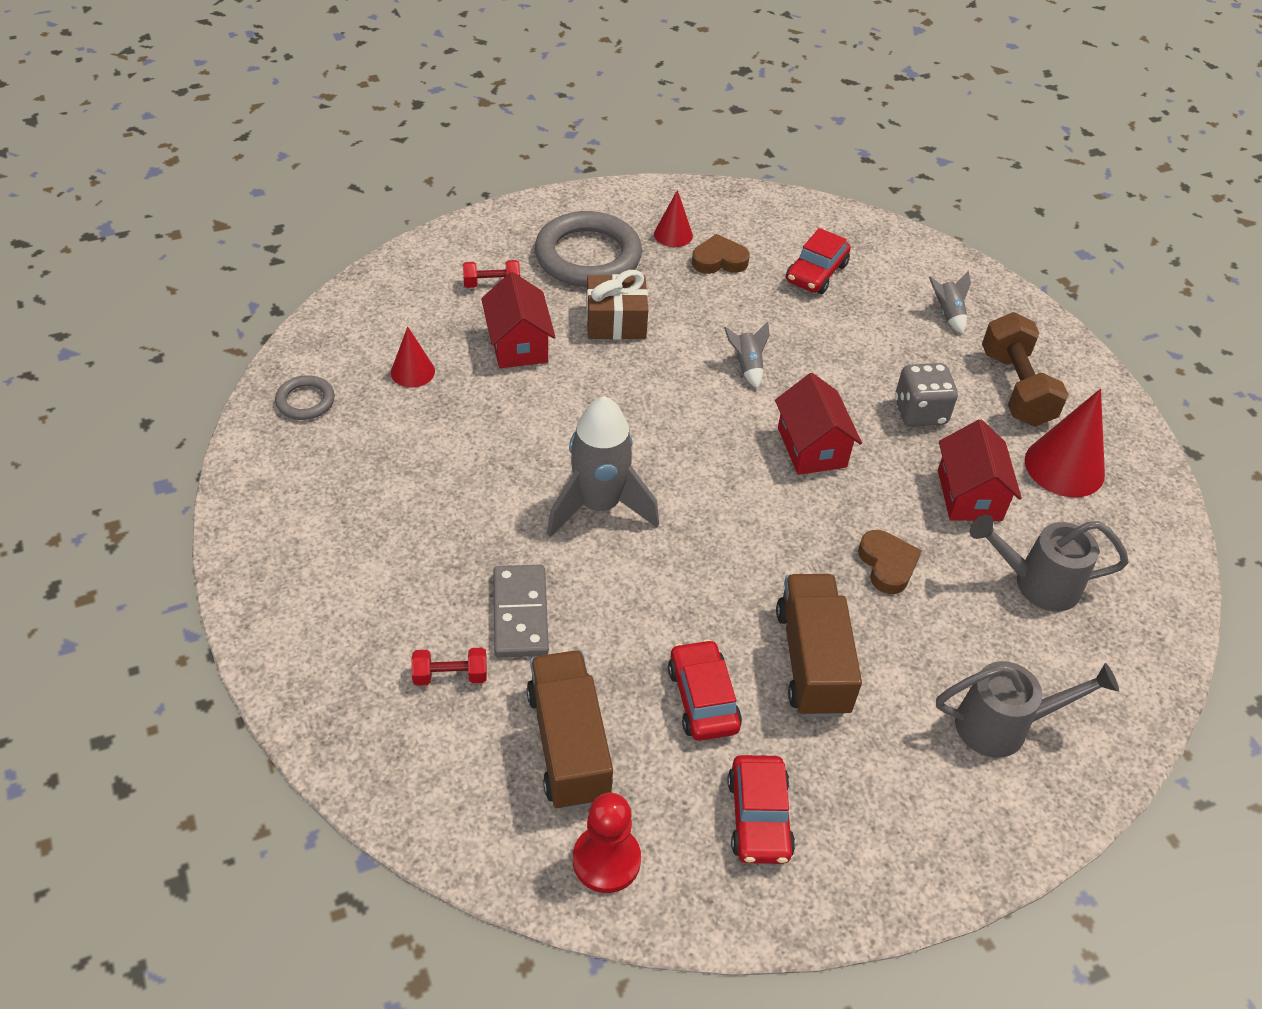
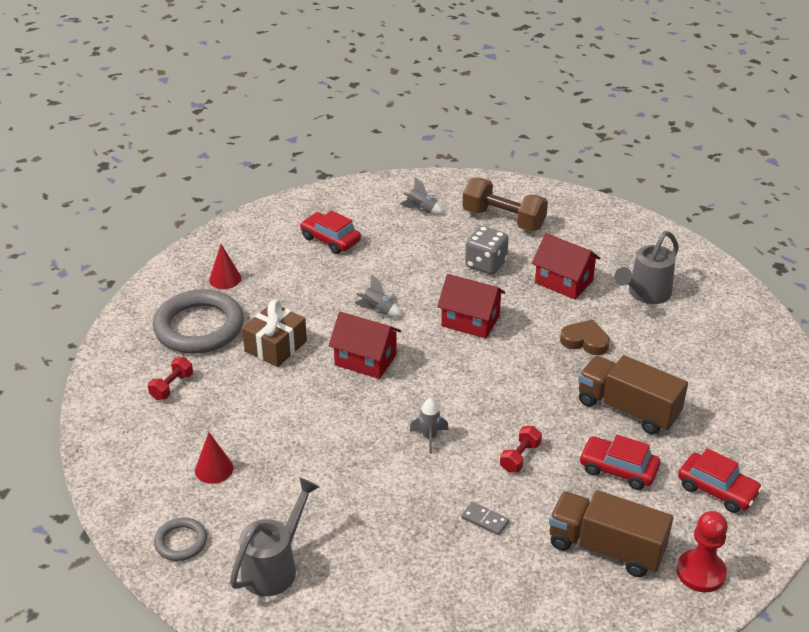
camera: 50 degrees left, 10 degrees down
red dumbbell [412,648,487,686] -> red dumbbell moved to [500,426,542,472]
red house [481,272,555,368] -> red house moved to [329,312,401,379]
grey domino [493,565,549,658] -> grey domino [461,502,509,535], size x0.54
grey rocket [547,396,659,537] -> grey rocket [410,398,449,454], size x0.45
brown heart [692,234,750,274] -> none
red car [786,228,851,294] -> red car turned 150 degrees clockwise [300,210,361,254]
grey watering can [936,661,1119,758] -> grey watering can moved to [230,478,320,596]
red cone [1025,389,1105,497] -> none

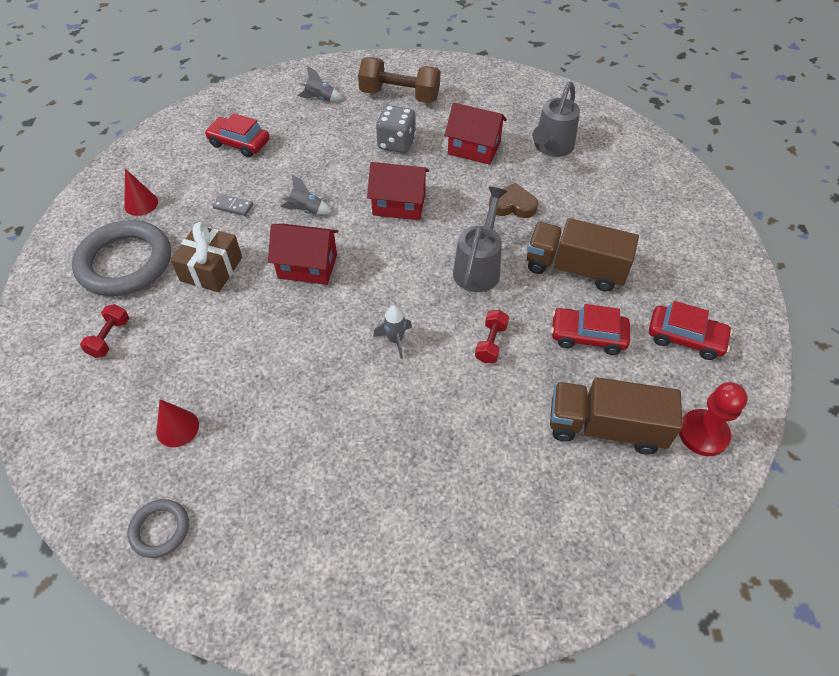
camera: 15 degrees left, 15 degrees up
grey watering can [230,478,320,596] -> grey watering can moved to [453,187,508,292]
grey domino [461,502,509,535] -> grey domino moved to [213,194,253,216]

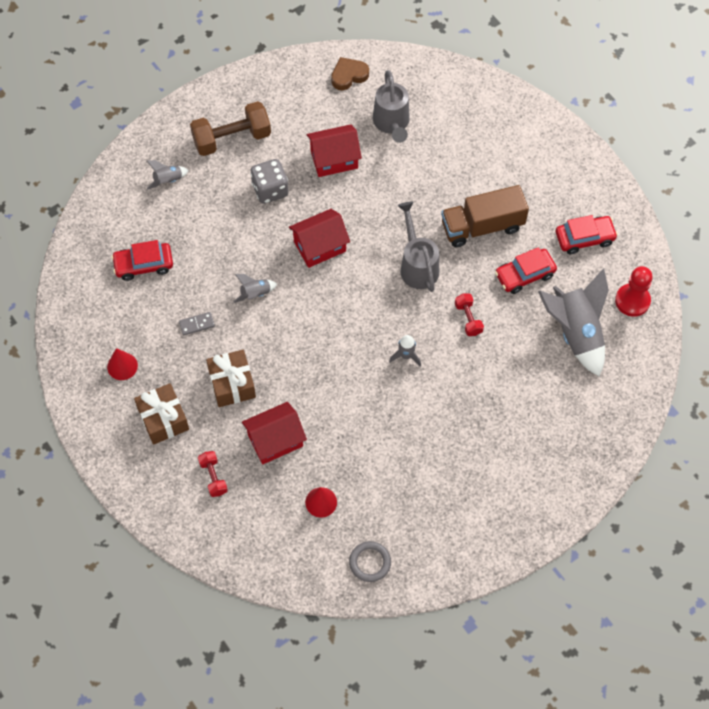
camera: 35 degrees left, 10 degrees up
grey ring [72,220,171,296] -> brown gift [134,383,189,445]
red house [268,224,339,285] -> red house moved to [242,402,307,465]
brown heart [489,183,538,218] -> brown heart moved to [331,57,369,90]
brown truck [550,377,683,455] -> grey rocket [538,268,609,376]

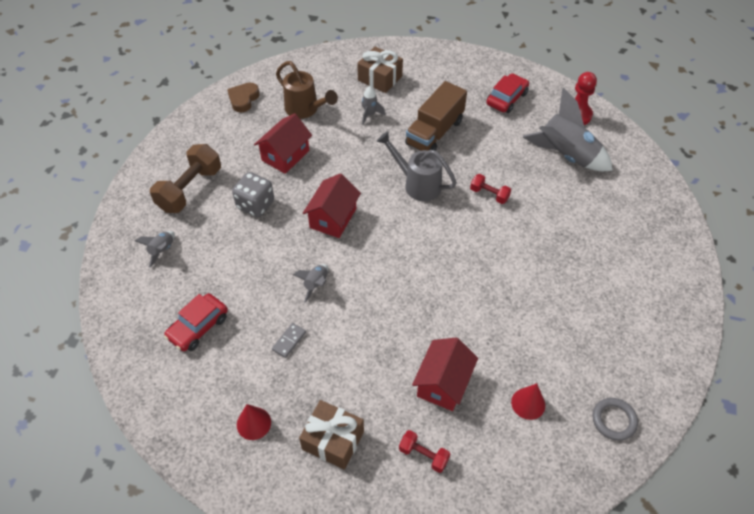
camera: 40 degrees left, 10 degrees down
brown gift [206,350,256,407] -> brown gift moved to [357,47,403,93]
grey watering can [373,70,410,143] -> brown watering can [276,61,338,119]
grey rocket [389,335,421,367] -> grey rocket moved to [362,86,385,125]
red car [495,247,557,294] -> none

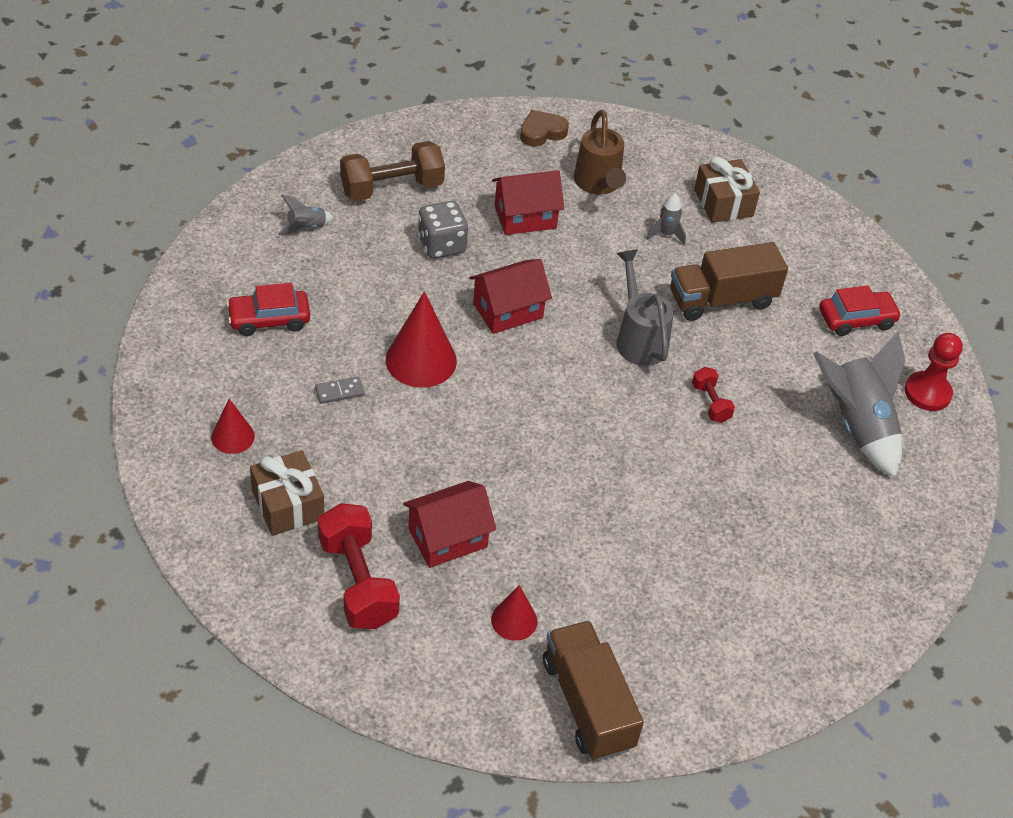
camera: 35 degrees right, 5 degrees down
grey rocket [293,264,328,303] -> red cone [386,291,457,388]
red dumbbell [399,430,450,473] -> red dumbbell [318,503,400,629], size x1.94
grey ring [592,398,638,441] -> brown truck [543,621,644,761]

